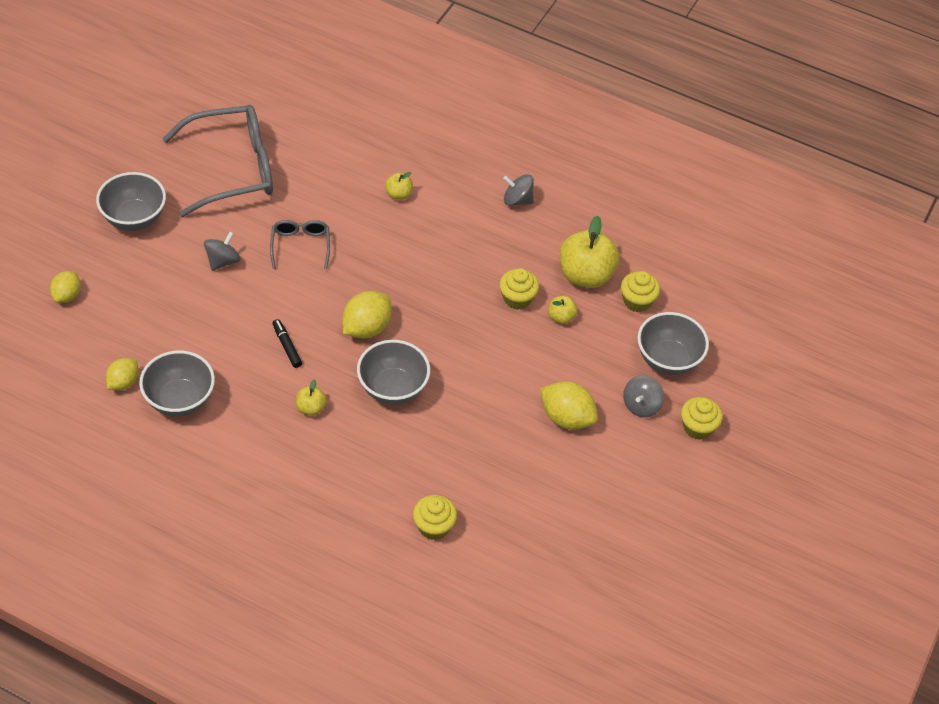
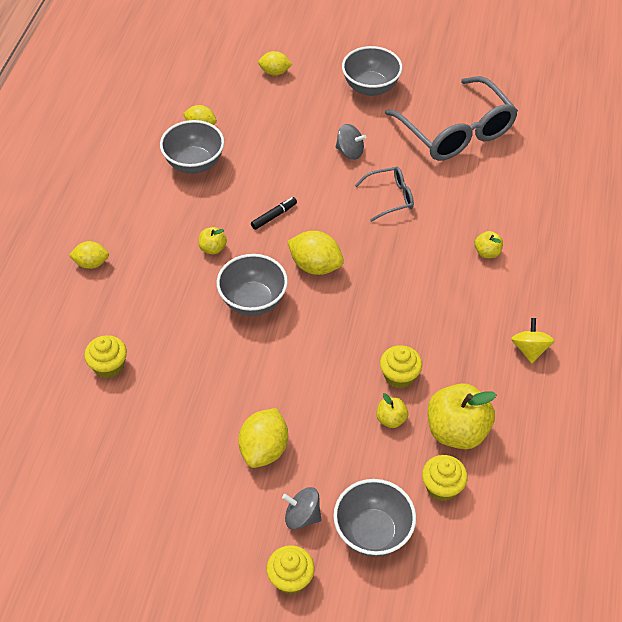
camera: 80 degrees right, 0 degrees up
grey spinning top [503,174,534,206] -> yellow spinning top [511,318,554,363]
none -> yellow lemon [69,241,109,269]

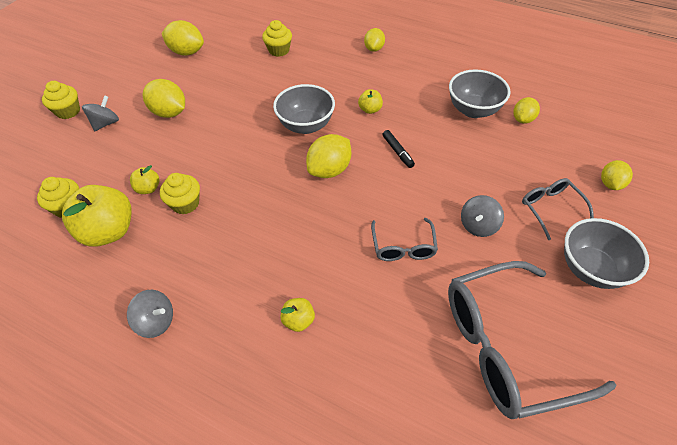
camera: 105 degrees right, 0 degrees up
grey bowl [333,479,416,557] -> none
yellow spinning top [511,318,554,363] -> grey spinning top [127,290,173,338]
none -> yellow lemon [162,20,204,56]
none -> grey glasses [522,178,594,240]

